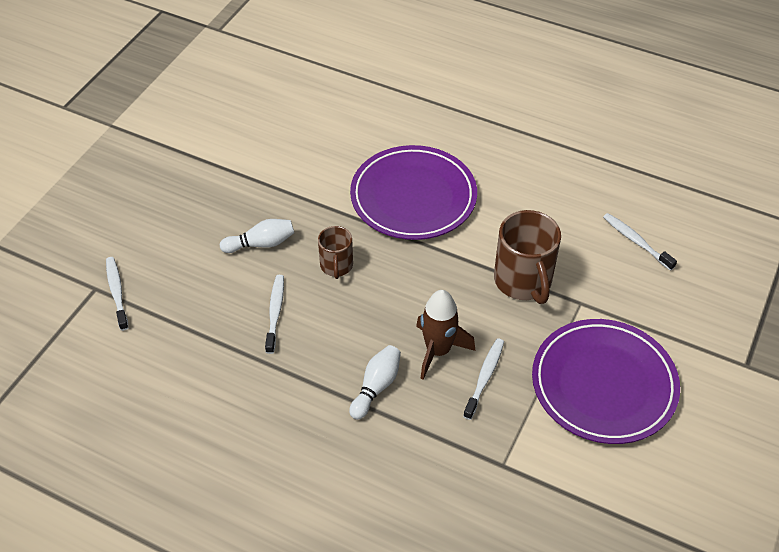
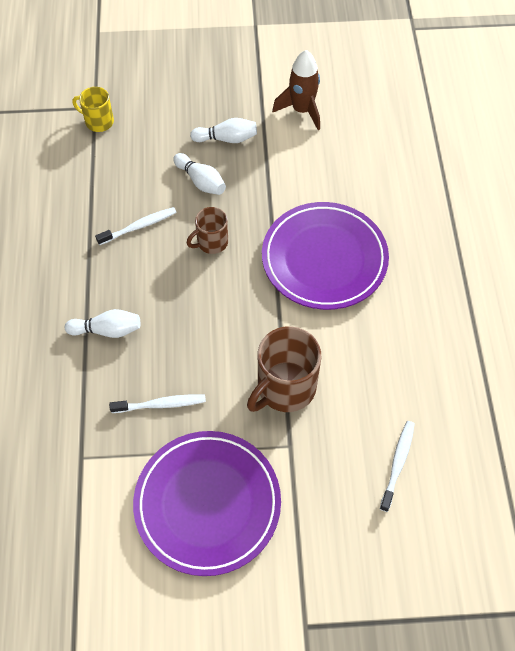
camera: 60 degrees right, 10 degrees up
white toothbrush [106,257,129,331] -> yellow mug [72,87,114,132]
brown rocket [416,290,476,380] -> brown rocket moved to [272,50,320,130]
none -> white bowling pin [190,118,257,143]

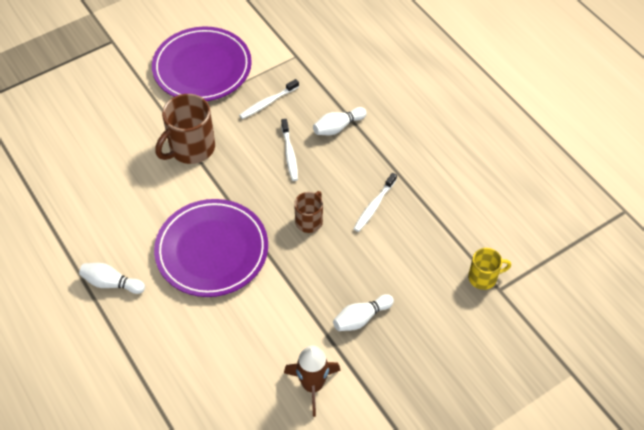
camera: 150 degrees right, 5 degrees down
white bowling pin [173,153,226,195] -> white bowling pin moved to [79,263,145,294]
brown mug [247,326,321,412] -> brown mug turned 150 degrees counterclockwise [155,94,215,164]
white toothbrush [380,421,415,512] -> white toothbrush moved to [281,119,298,181]

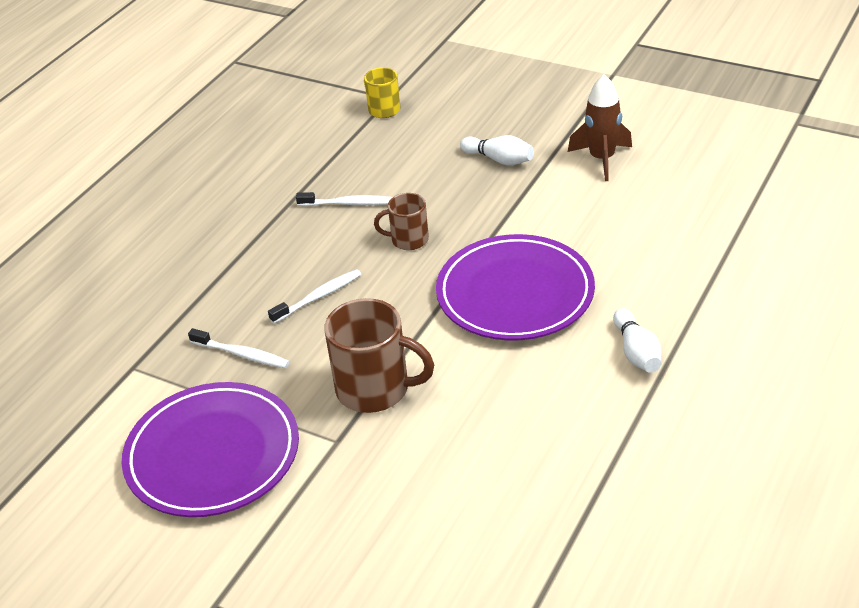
camera: 115 degrees left, 15 degrees down
white bowling pin [313,107,367,135] -> none

